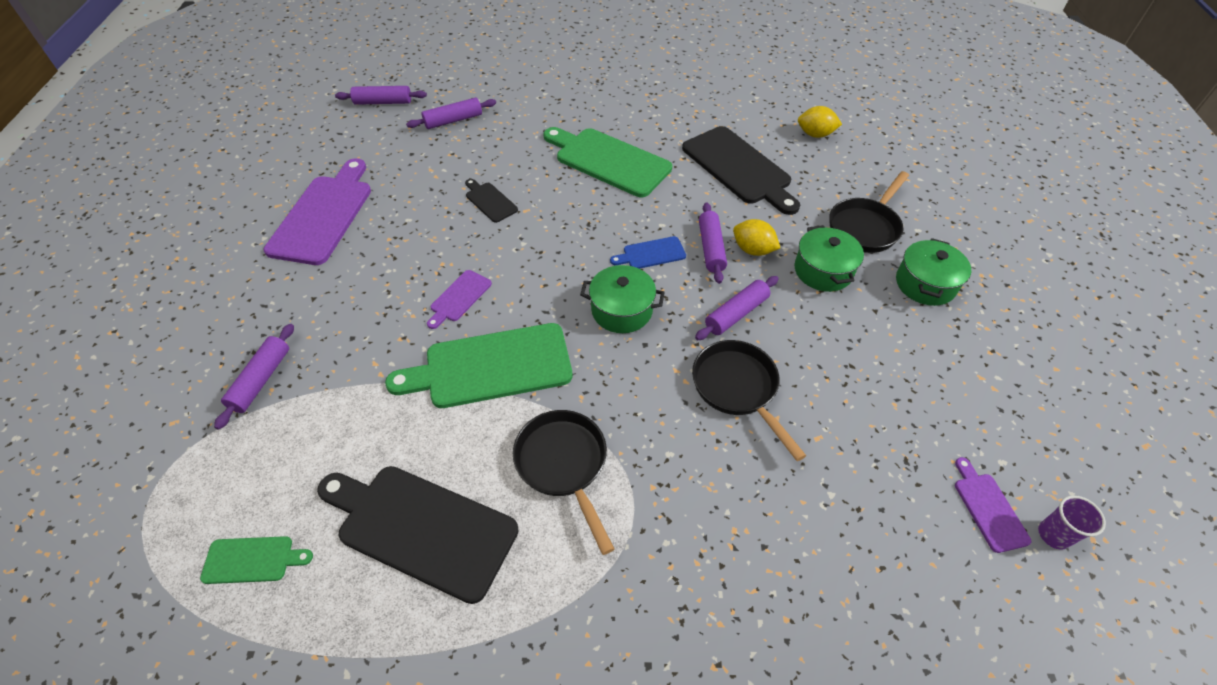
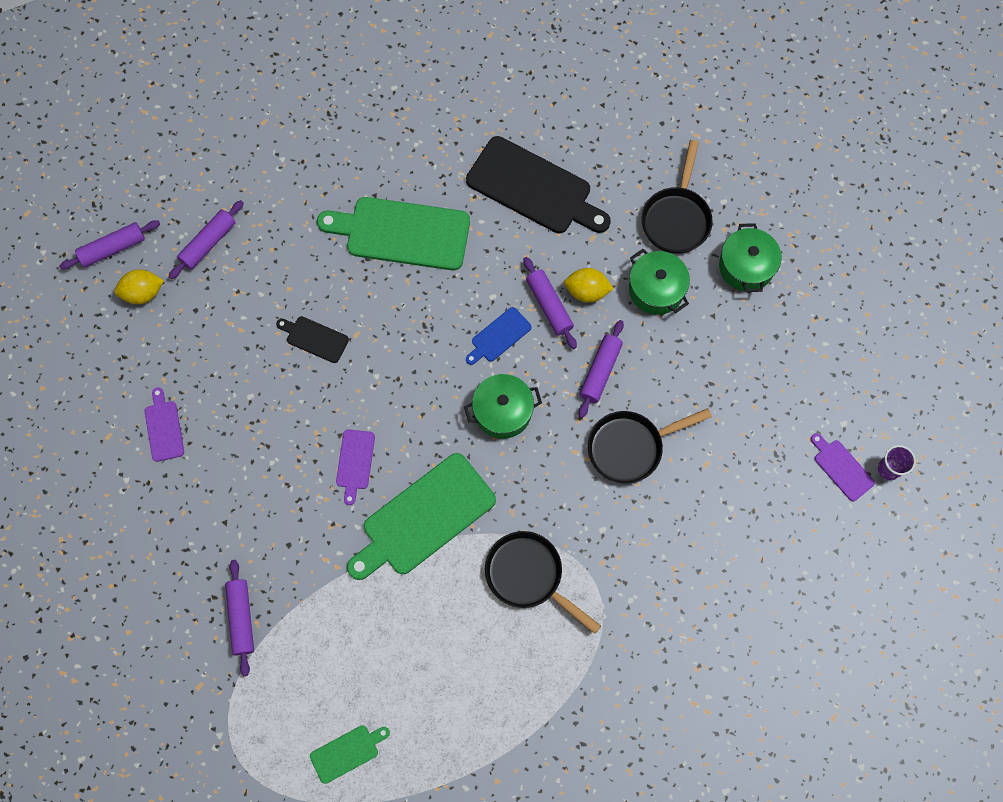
camera: 25 degrees left, 20 degrees up
purple cutting board [264,158,371,265] -> purple cutting board [144,387,184,462], size x0.48
black cutting board [317,466,519,604] -> none
black pan [692,340,806,461] -> black pan turned 60 degrees counterclockwise [588,408,712,484]
yellow lemon [798,106,842,138] -> yellow lemon moved to [114,269,164,304]

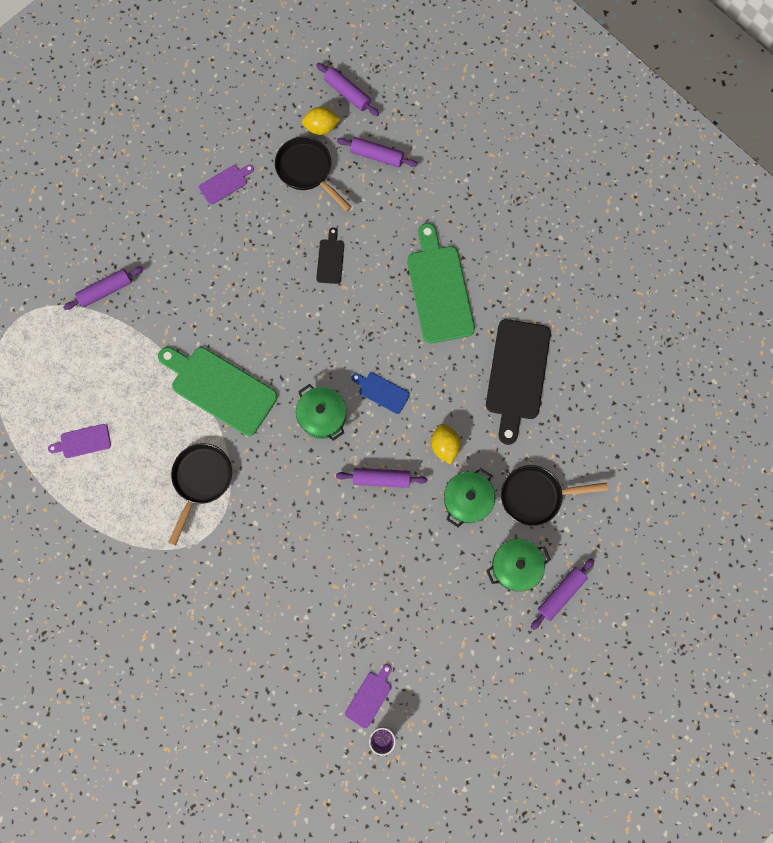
camera: 70 degrees right, 5 degrees up
yellow lemon [114,269,164,304] -> yellow lemon turned 60 degrees counterclockwise [302,107,340,135]
green cutting board [310,725,390,784] -> none
purple cutting board [336,429,375,505] -> purple cutting board moved to [48,424,111,458]
purple rolling pin [523,257,577,349] -> purple rolling pin moved to [531,558,595,630]
black pan [588,408,712,484] -> black pan moved to [275,137,352,212]

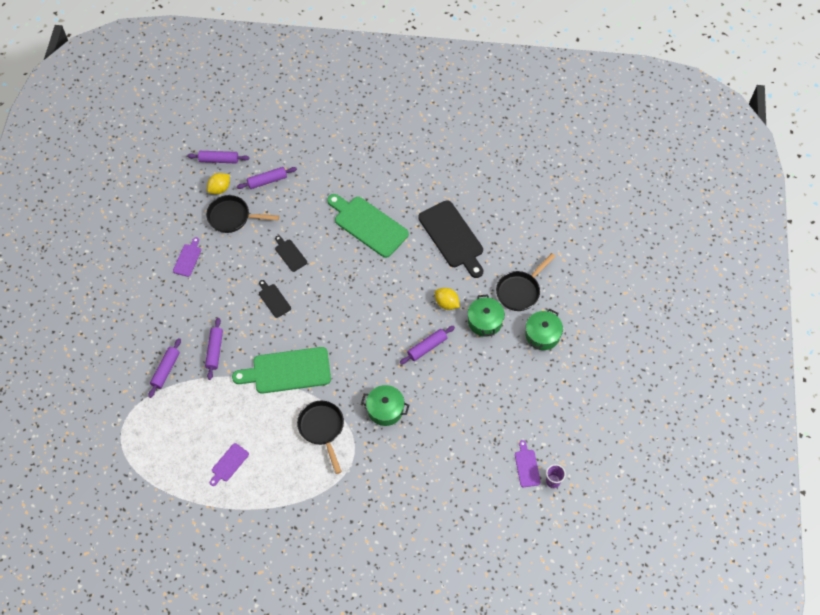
camera: 40 degrees left, 15 degrees down
green pot [296,384,346,441] -> green pot moved to [361,385,410,426]
blue cutting board [351,373,410,414] -> none
purple rolling pin [531,558,595,630] -> purple rolling pin moved to [205,318,223,380]
none -> black cutting board [259,280,291,318]

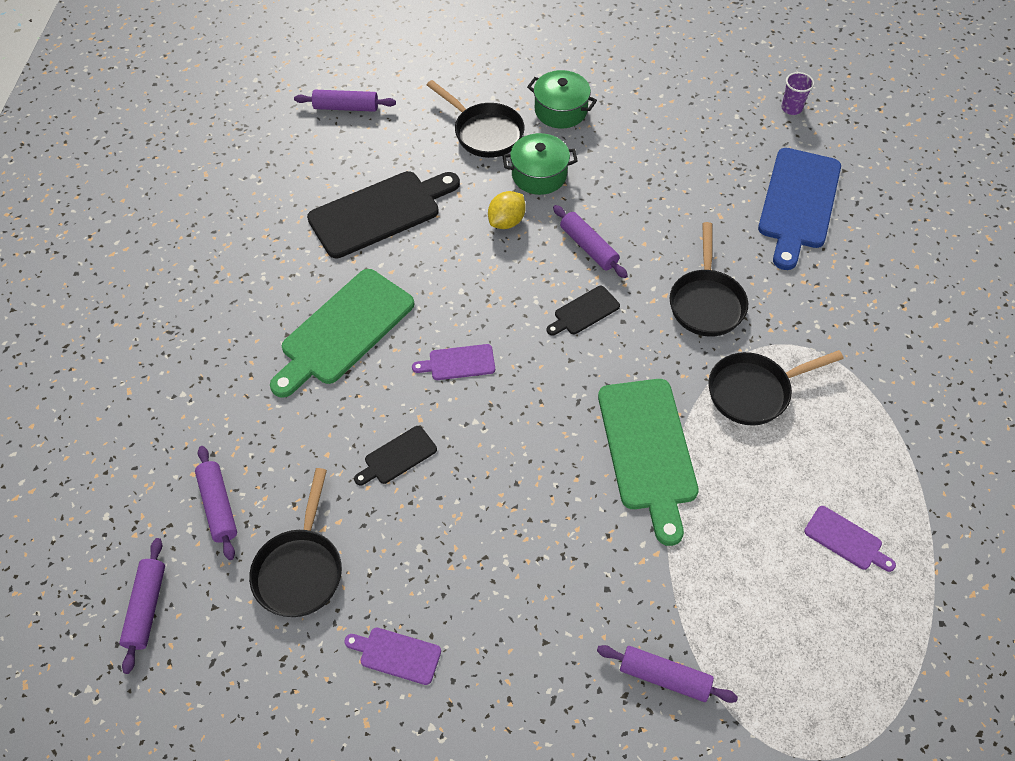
camera: 90 degrees left, 5 degrees down
purple rolling pin [205,318,223,380] -> purple rolling pin moved to [294,90,396,112]
yellow lemon [207,173,230,194] -> none
black cutting board [259,280,291,318] -> black cutting board moved to [546,286,620,336]
green pot [361,385,410,426] -> black pan [670,222,748,337]
purple cutting board [515,440,541,487] -> purple cutting board moved to [412,344,495,380]
none -> blue cutting board [758,148,841,270]

